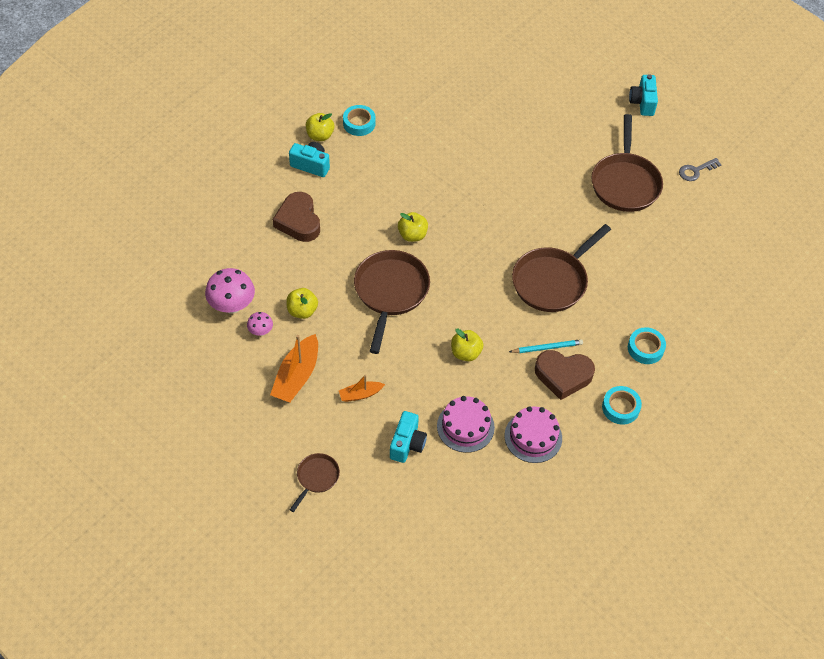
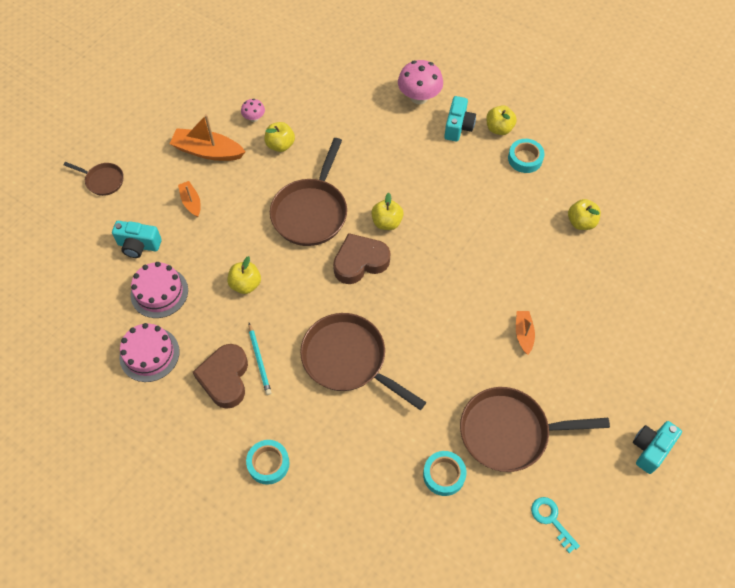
camera: 85 degrees right, 5 degrees up
pink mushroom [205,268,255,314] -> pink mushroom moved to [398,60,443,104]
brown heart [273,192,320,242] -> brown heart moved to [333,233,390,284]
brown pan [354,250,430,354] -> brown pan turned 105 degrees clockwise [270,138,347,246]
turquoise tape [602,386,642,424] -> turquoise tape moved to [423,451,466,496]
turquoise camera [629,74,658,116] -> turquoise camera turned 45 degrees counterclockwise [633,421,682,474]
grey key [679,158,722,181] -> turquoise key [531,497,580,553]
none -> orange boat [516,311,535,355]
none -> yellow apple [568,199,601,230]

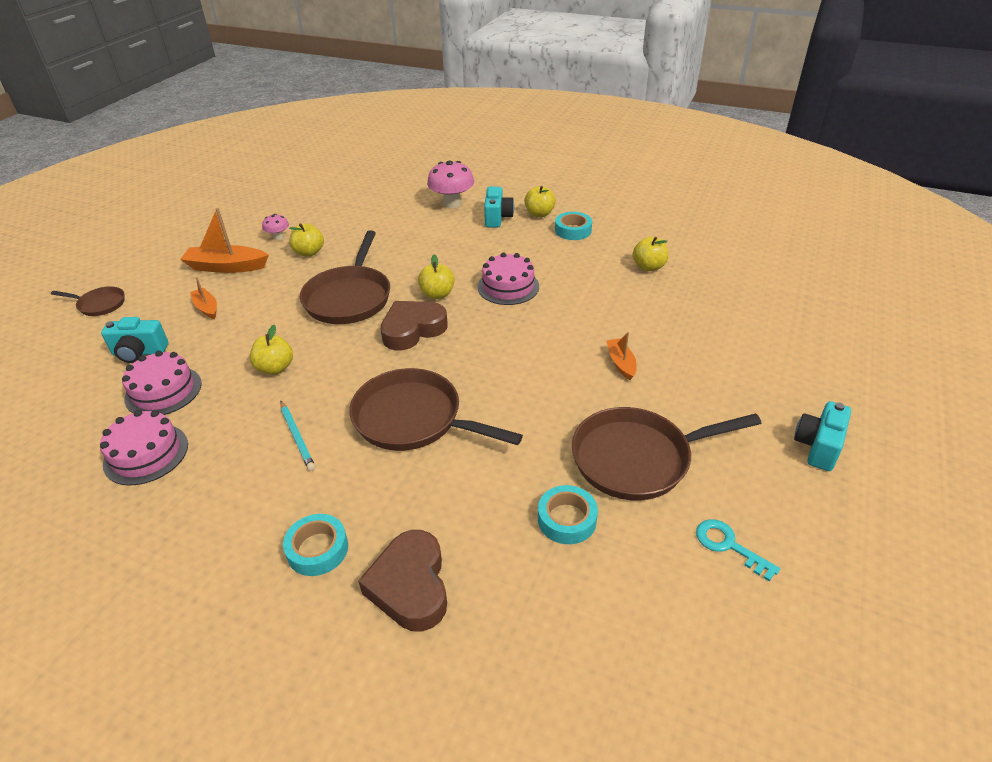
camera: 10 degrees left, 20 degrees down
brown heart [193,344,248,409] -> brown heart moved to [358,530,447,632]
none -> pink cake [478,253,539,305]

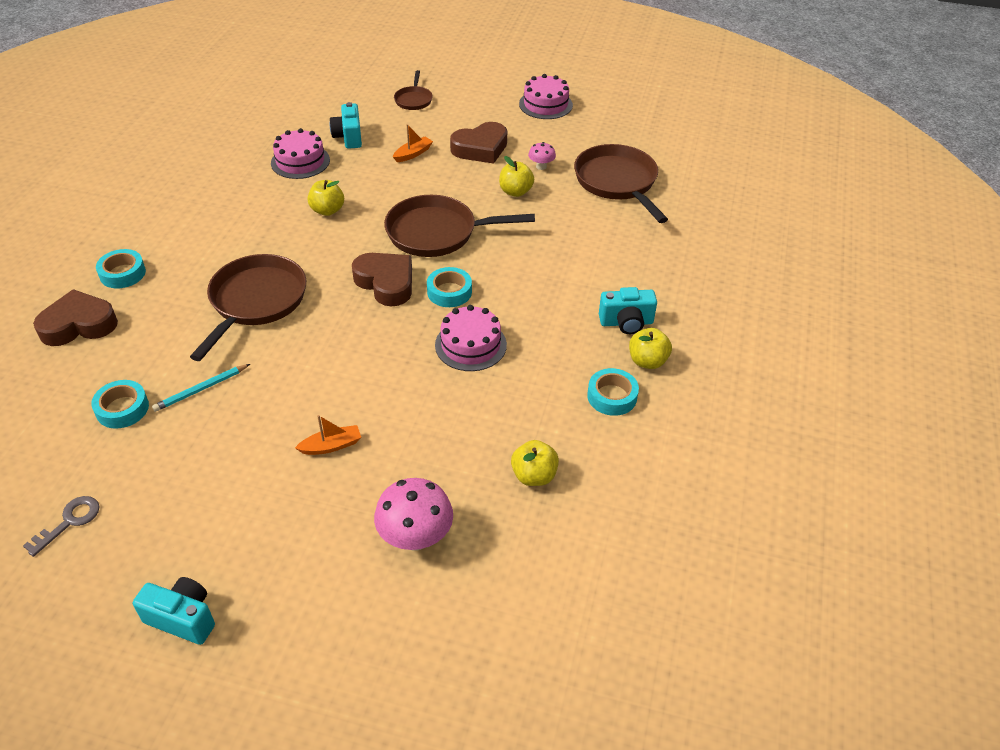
camera: 80 degrees right, 5 degrees up
pink cake [100,410,188,486] -> pink cake moved to [519,74,573,119]
orange boat [180,208,269,273] -> brown heart [450,122,507,164]
turquoise pencil [280,401,315,471] -> turquoise pencil moved to [152,364,250,412]
yellow apple [418,255,455,299] -> turquoise tape [427,267,472,307]
pink mushroom [427,160,474,208] -> pink mushroom moved to [374,478,453,550]
brown pan [572,407,762,501] -> brown pan moved to [574,144,668,223]
turquoise key [696,519,780,582] -> grey key [23,496,100,557]

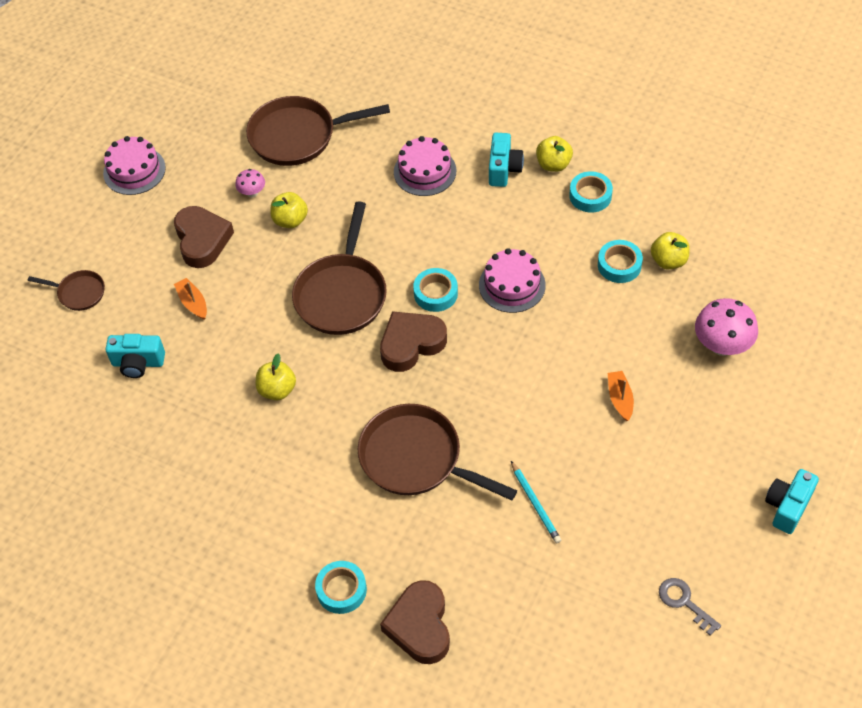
camera: 75 degrees left, 10 degrees up
turquoise tape [91,380,149,429] -> turquoise tape moved to [598,240,643,283]
pink cake [271,128,330,179] -> pink cake moved to [394,136,456,196]

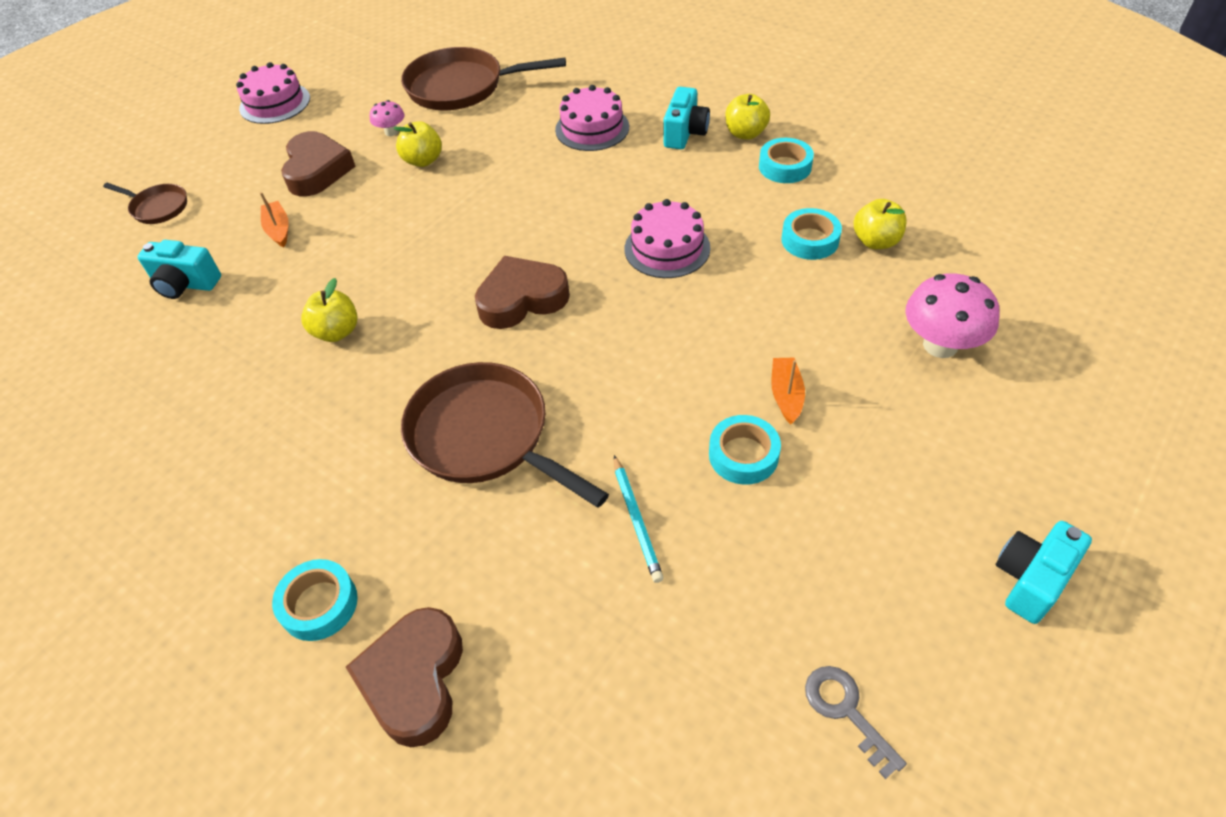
camera: 10 degrees right, 5 degrees down
brown pan [292,201,387,335] -> none
turquoise tape [413,268,458,312] -> turquoise tape moved to [709,415,781,485]

